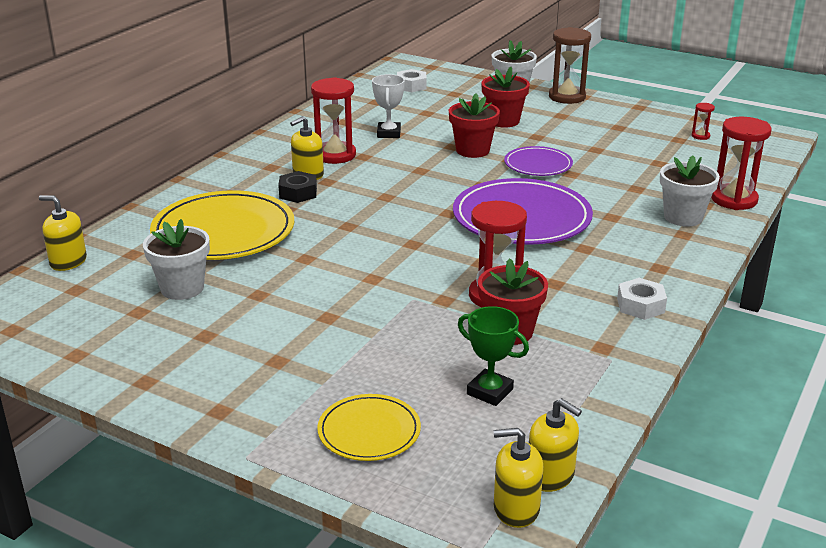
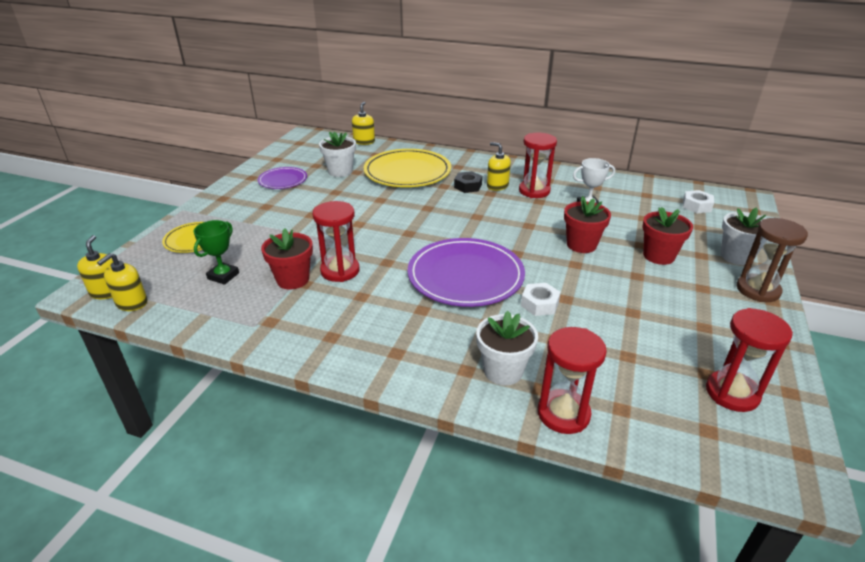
camera: 80 degrees right, 5 degrees up
purple plate [504,146,573,176] -> purple plate moved to [258,167,307,189]
white nut [617,278,667,320] -> white nut moved to [521,283,561,316]
red hourglass [692,103,715,140] -> red hourglass [706,308,793,412], size x2.20

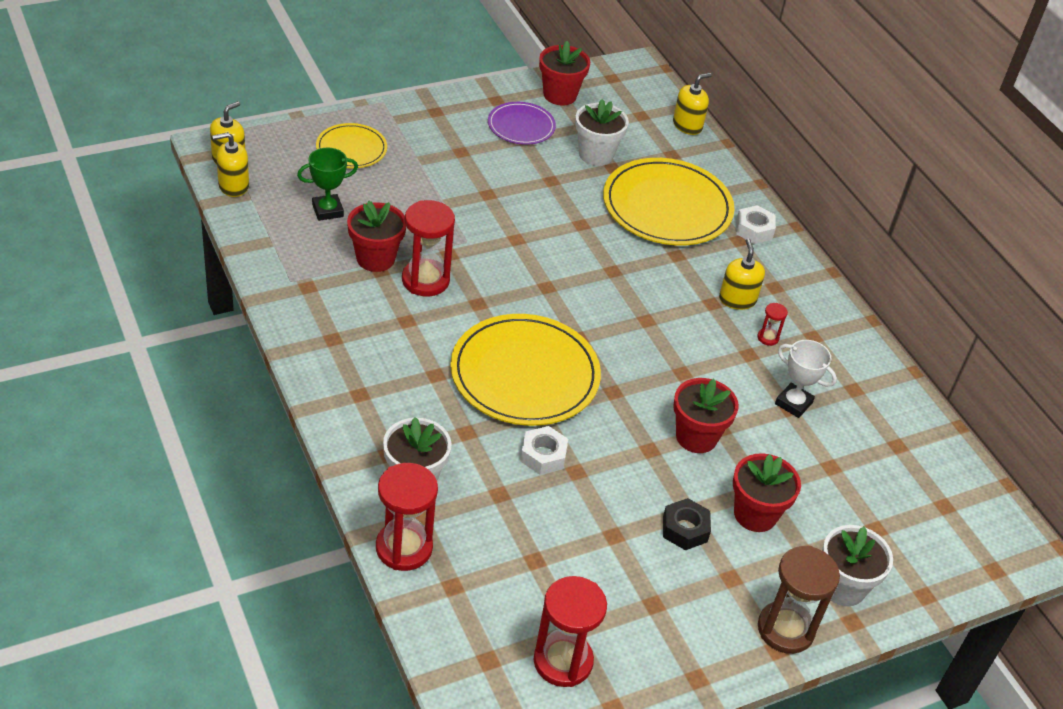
camera: 40 degrees right, 10 degrees up
purple plate [407,238,525,307] -> yellow plate [450,314,601,426]
black nut [454,171,482,193] -> black nut moved to [663,498,711,550]
red hourglass [519,133,557,198] -> red hourglass [757,303,788,346], size x0.46
white nut [683,190,714,213] -> white nut moved to [736,206,776,244]
none -> red flower pot [539,41,590,105]

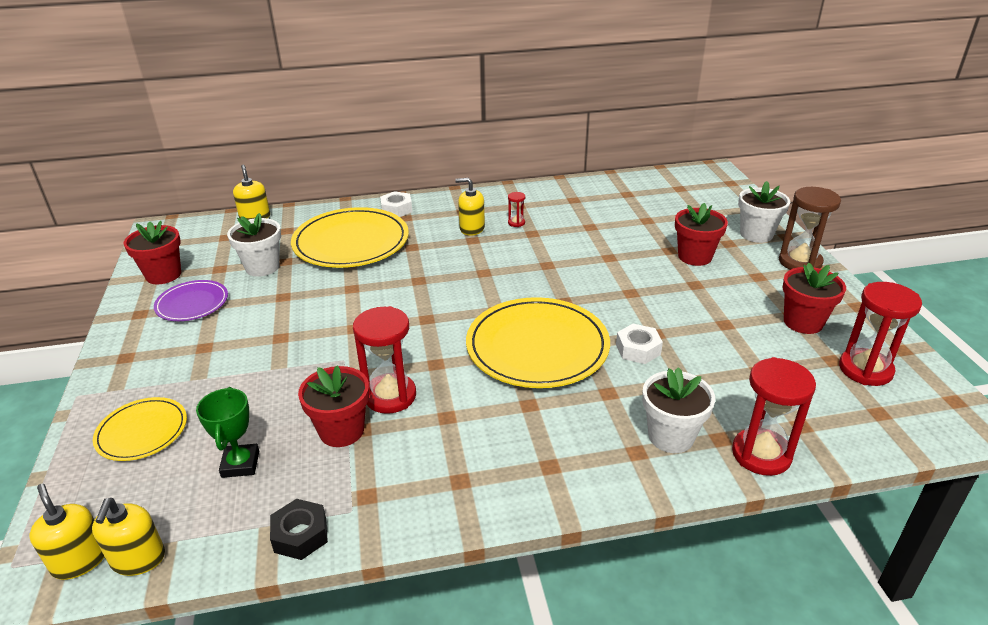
camera: 70 degrees left, 10 degrees down
black nut [663,498,711,550] -> black nut moved to [270,499,328,560]
red flower pot [673,378,739,453] -> red flower pot moved to [782,263,846,334]
white trophy [775,340,837,418] -> none

